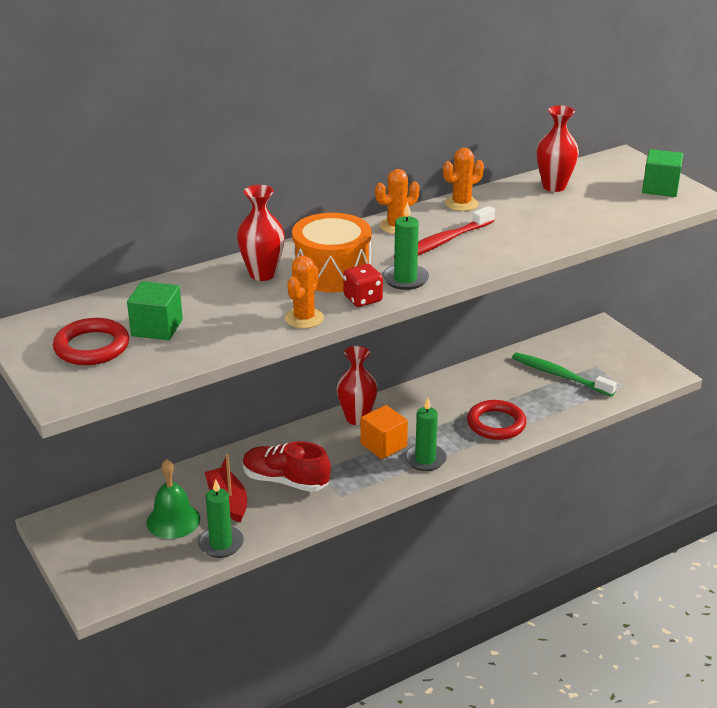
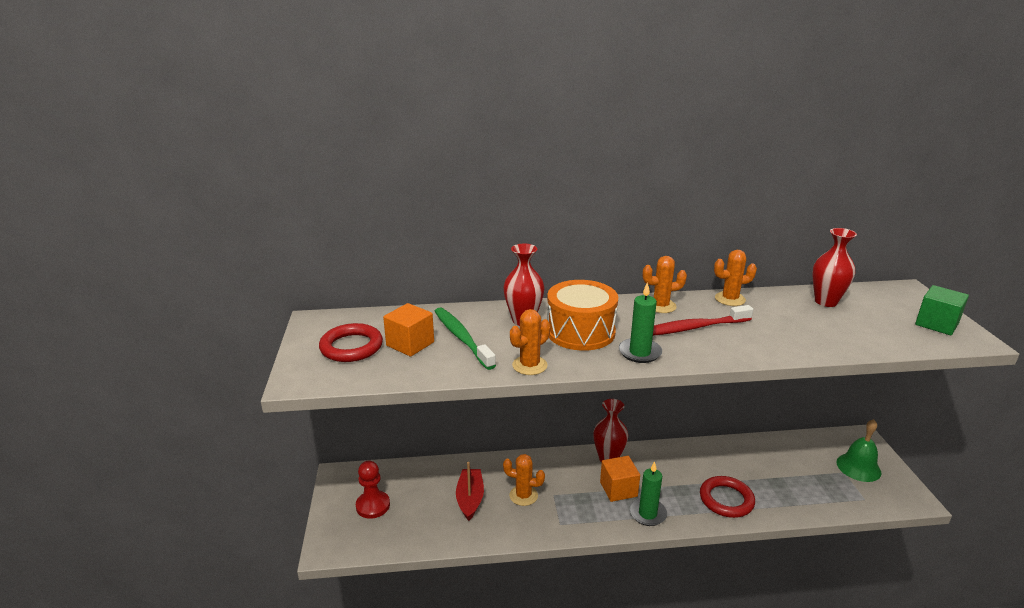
camera: 25 degrees right, 5 degrees down
green cube [127,281,183,340] -> orange cube [383,303,434,357]
green bell [146,459,200,539] -> green bell moved to [836,419,881,482]
green candle [198,479,244,558] -> none
red shoe [242,441,331,492] -> orange cactus [503,454,545,506]
red dice [343,264,383,307] -> none
green toothbrush [512,352,617,397] -> green toothbrush moved to [435,307,496,370]
none -> red pawn [356,461,390,519]

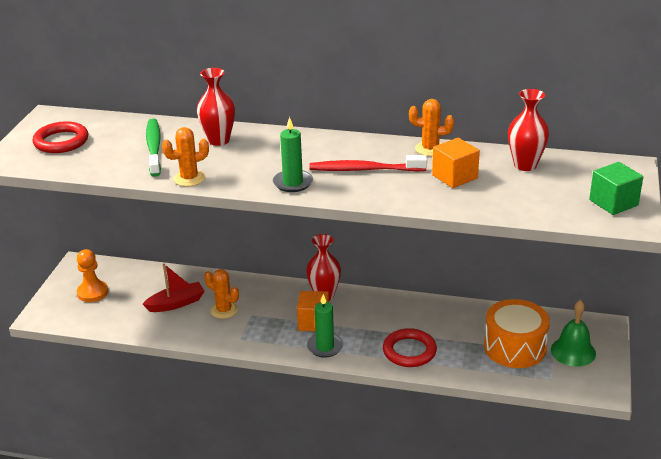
camera: 20 degrees right, 5 degrees up
red pawn [356,461,390,519] -> orange pawn [77,249,108,302]
orange cube [383,303,434,357] -> orange cube moved to [432,138,480,188]
red boat [456,462,484,521] -> red boat turned 45 degrees clockwise [143,264,204,312]
orange drum [547,280,618,351] -> orange drum moved to [484,299,550,368]
orange cactus [643,256,687,313] -> none

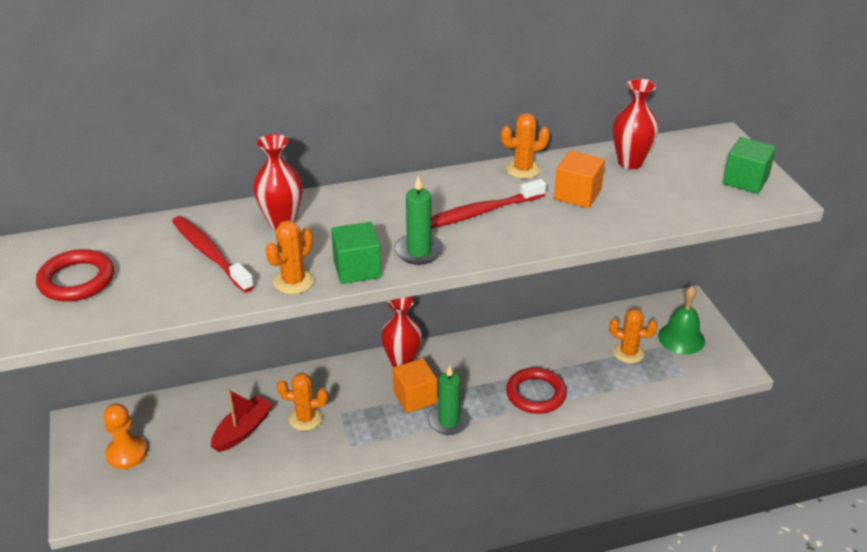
camera: 30 degrees left, 5 degrees up
green toothbrush [146,118,161,177] -> red toothbrush [172,216,254,293]
orange drum [484,299,550,368] -> orange cactus [609,309,657,363]
none -> green cube [331,222,381,284]

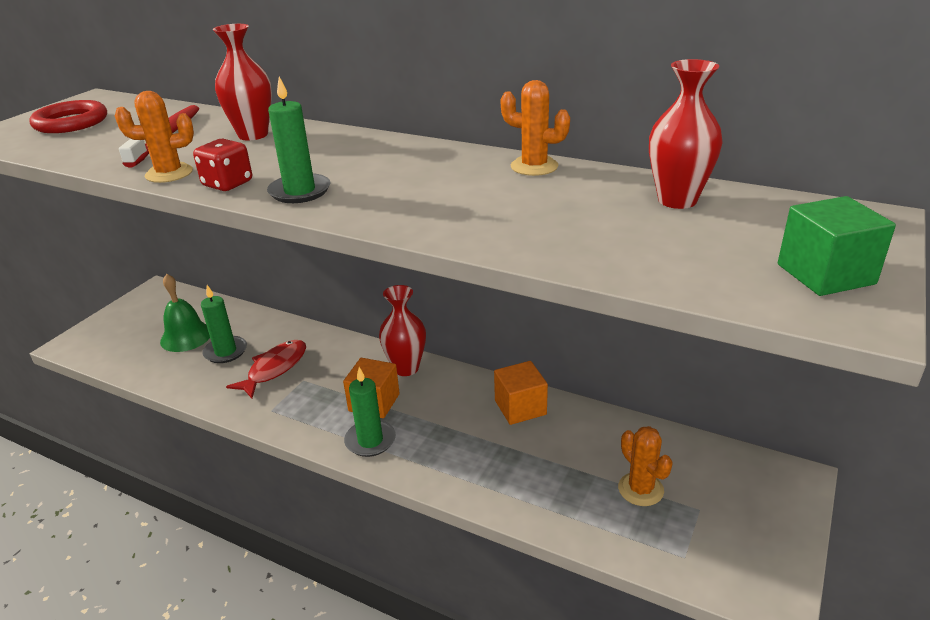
camera: 45 degrees right, 5 degrees down
orange pawn [103,404,147,469] -> none
red boat [211,389,273,452] -> green candle [201,285,247,363]
orange cactus [277,373,328,431] -> red fish [226,340,306,398]
green cube [331,222,381,284] -> red dice [193,139,252,191]
red toothbrush [431,179,546,228] -> none
red ring [506,367,567,414] -> none
orange cube [554,150,605,208] -> orange cube moved to [494,361,548,425]
green bell [658,286,705,354] -> green bell moved to [160,274,210,352]

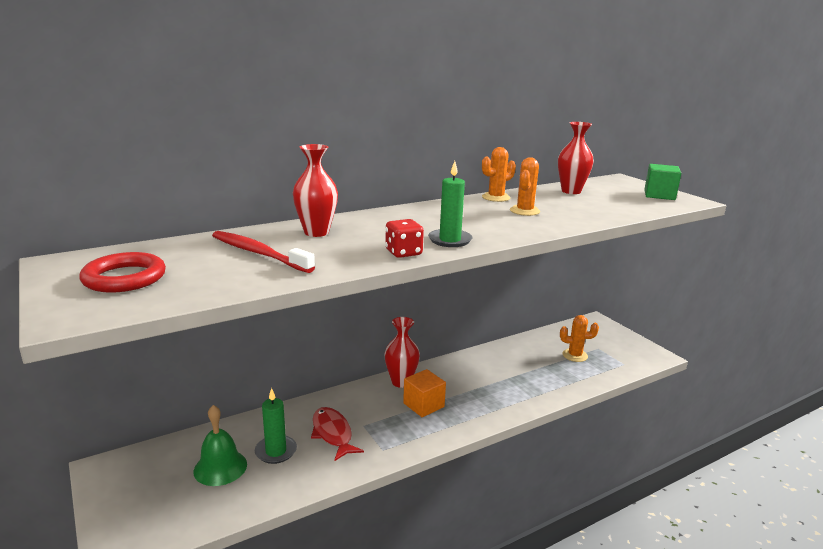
camera: 60 degrees left, 10 degrees down
orange cactus [115,91,194,183] -> orange cactus moved to [510,157,540,216]
green candle [344,367,396,457] -> none
orange cube [494,361,548,425] -> none

